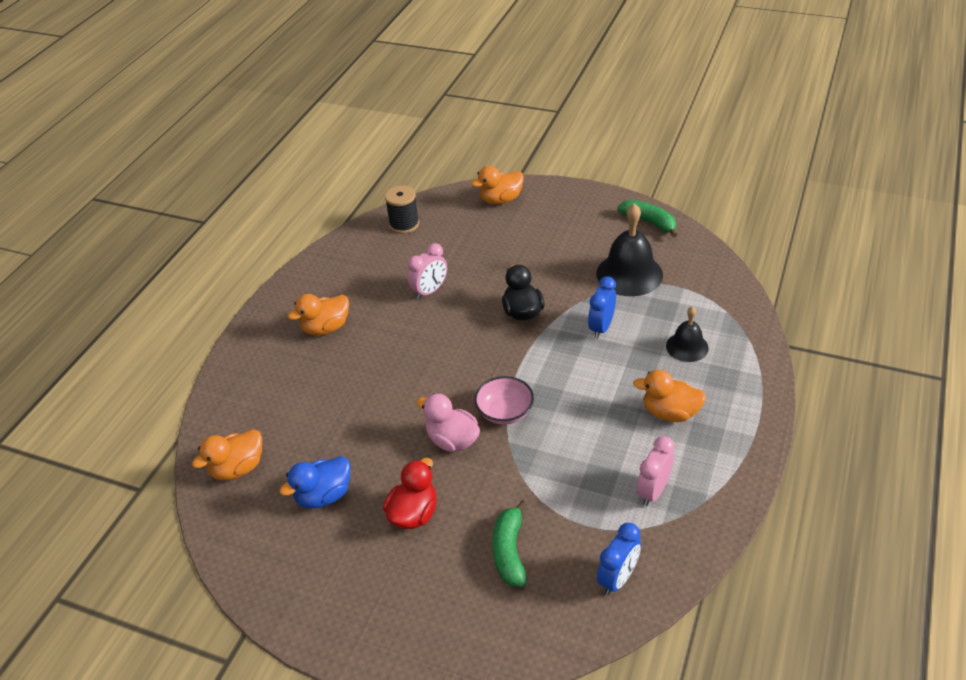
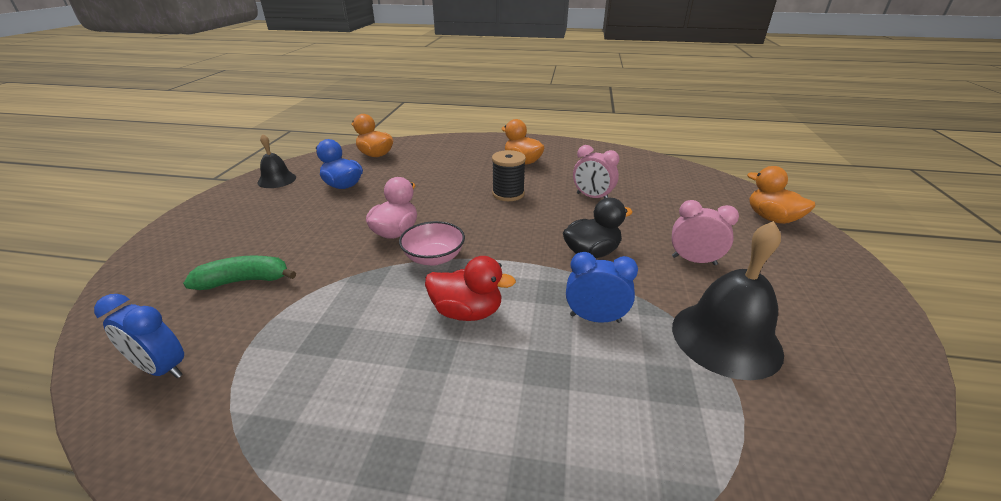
camera: 75 degrees right, 10 degrees down
red duck [383,458,437,529] -> red duck moved to [425,256,516,321]
black spool [385,185,419,234] -> black spool moved to [492,150,526,201]
green banana [617,200,677,237] -> none
orange duck [633,370,706,422] -> none
pink clock [637,436,674,506] -> pink clock moved to [672,200,739,265]
black bell [666,306,709,362] -> black bell moved to [258,134,296,188]

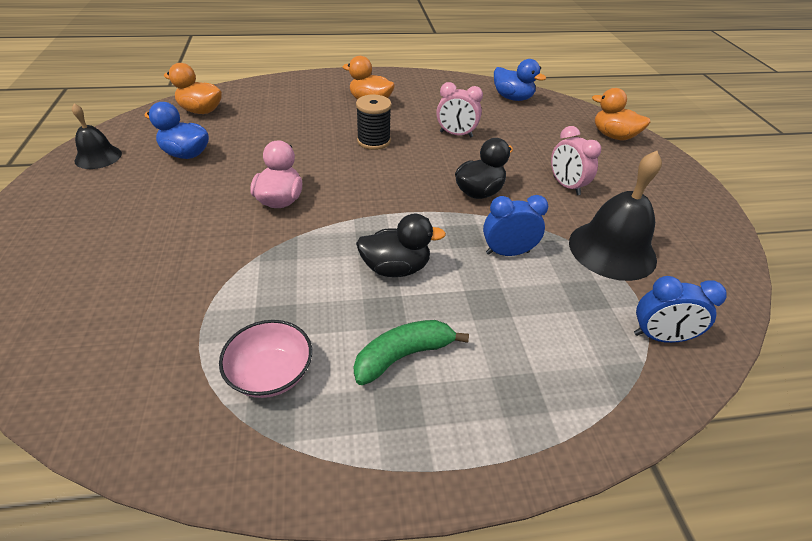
camera: 20 degrees left, 10 degrees up
blue clock [94,294,184,378] -> blue clock moved to [634,276,727,343]
green banana [183,255,296,290] -> green banana moved to [354,320,469,385]
pink bowl [399,221,465,266] -> pink bowl moved to [219,320,312,398]
red duck [425,256,516,321] -> black duck [356,214,446,277]
pink clock [672,200,739,265] -> pink clock turned 120 degrees counterclockwise [551,126,601,195]
none -> blue duck [494,59,546,101]

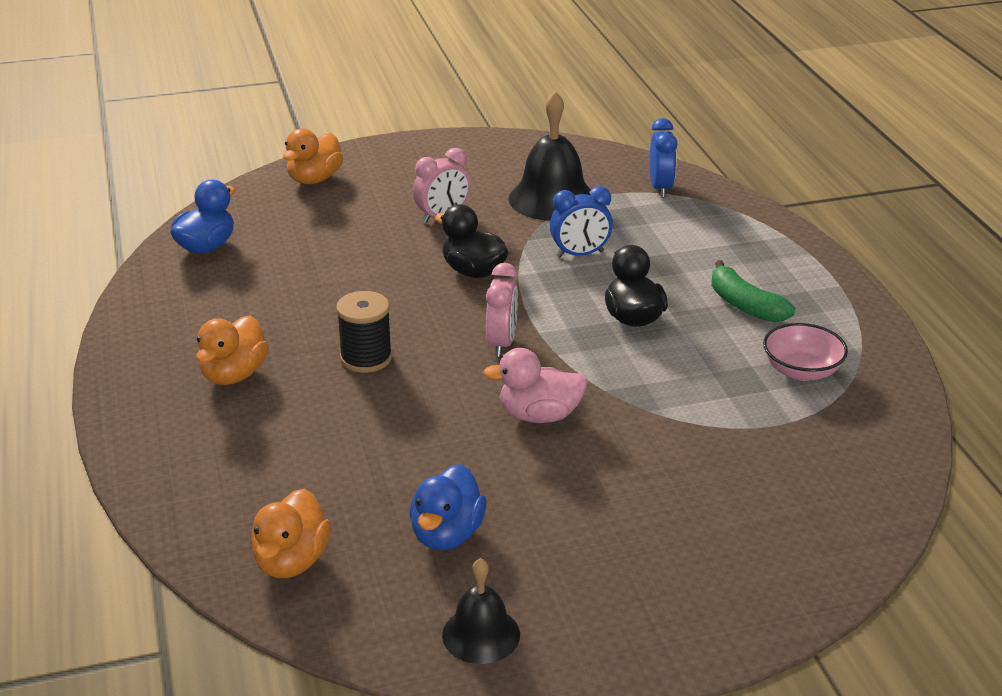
camera: 95 degrees left, 10 degrees down
pink clock [436,82,483,137] -> pink clock moved to [486,263,518,357]
blue clock [483,195,548,256] -> blue clock turned 90 degrees counterclockwise [550,186,613,257]

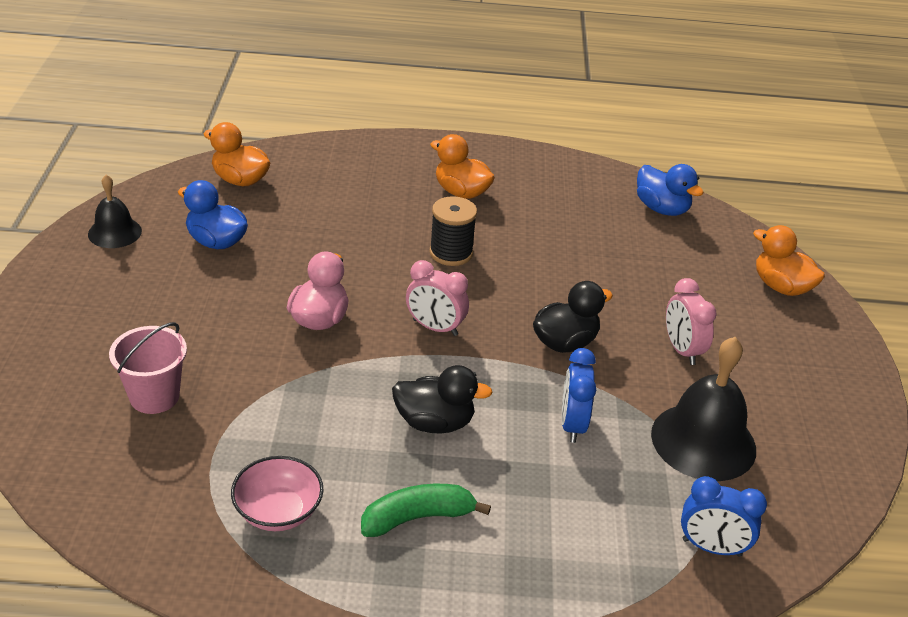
camera: 105 degrees right, 5 degrees up
none -> pink bucket [109,322,187,414]

